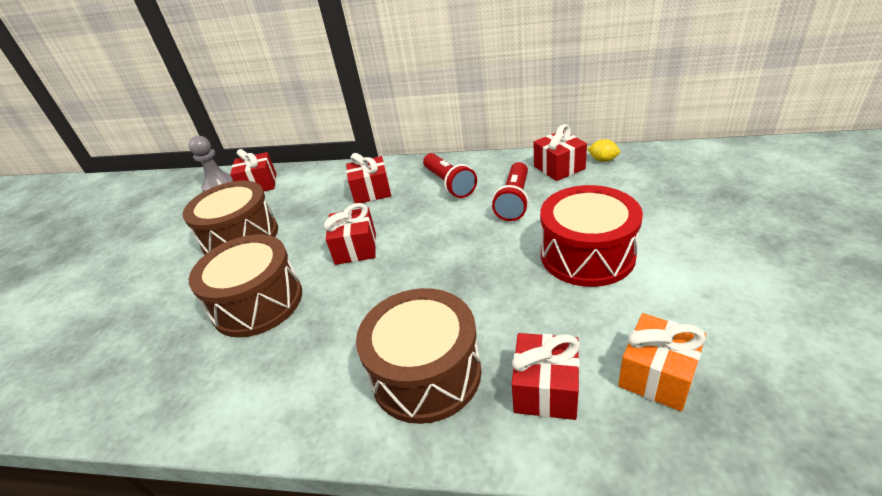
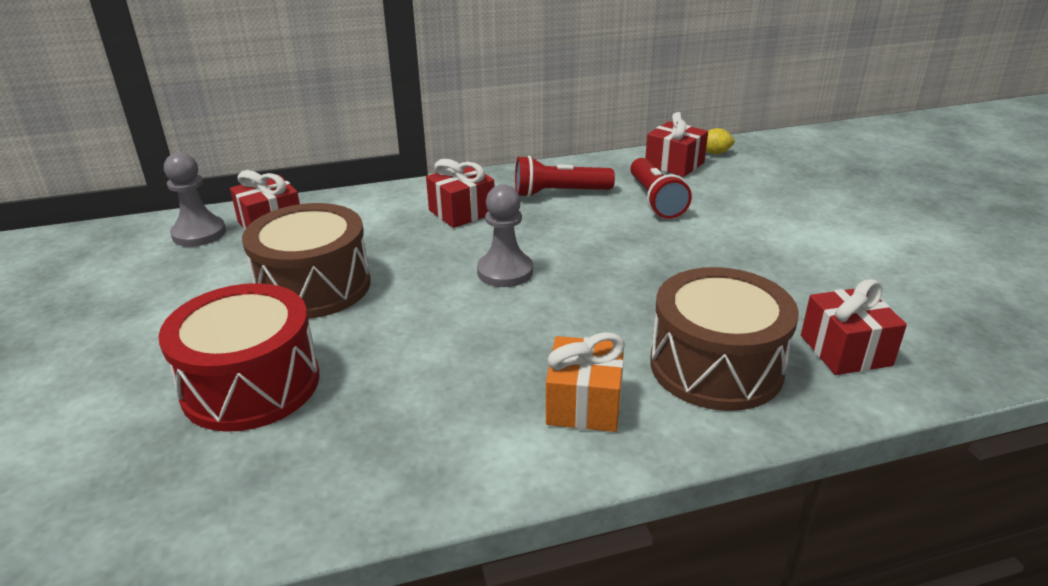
camera: 30 degrees left, 5 degrees down
brown drum [189,235,302,338] -> none
red gift [324,203,376,265] -> grey pawn [477,184,533,287]
red flashlight [423,153,477,198] -> red flashlight turned 135 degrees clockwise [515,156,615,198]
red drum [540,185,643,287] -> red drum moved to [158,283,320,432]
orange gift [618,313,706,411] -> orange gift moved to [546,332,625,432]

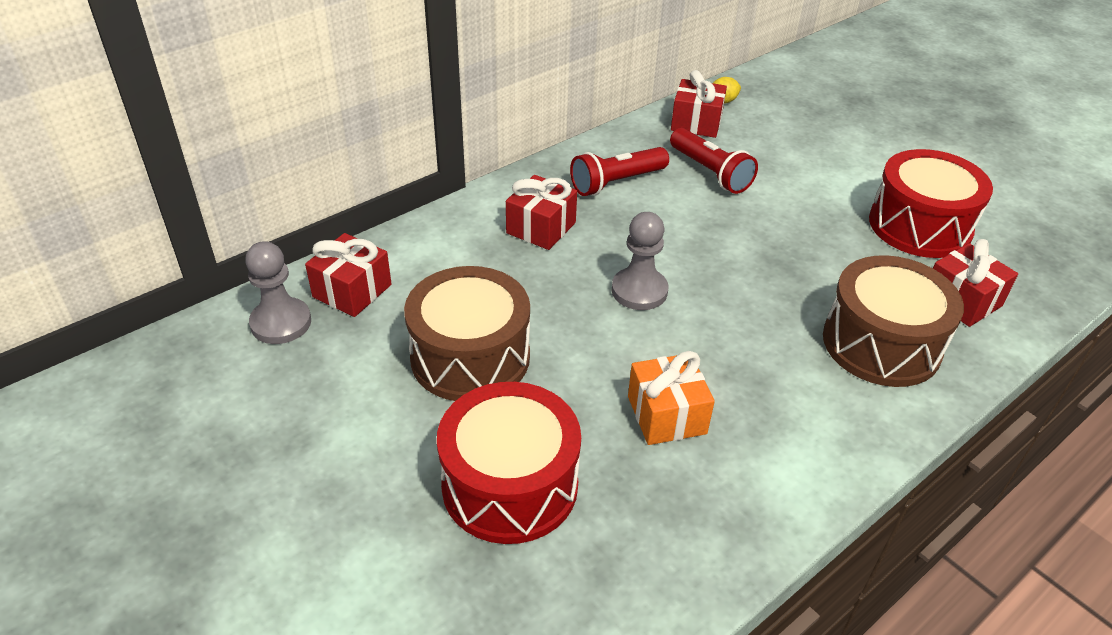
camera: 25 degrees left, 10 degrees up
orange gift [546,332,625,432] -> orange gift moved to [628,351,715,445]
none -> red drum [869,149,993,258]

